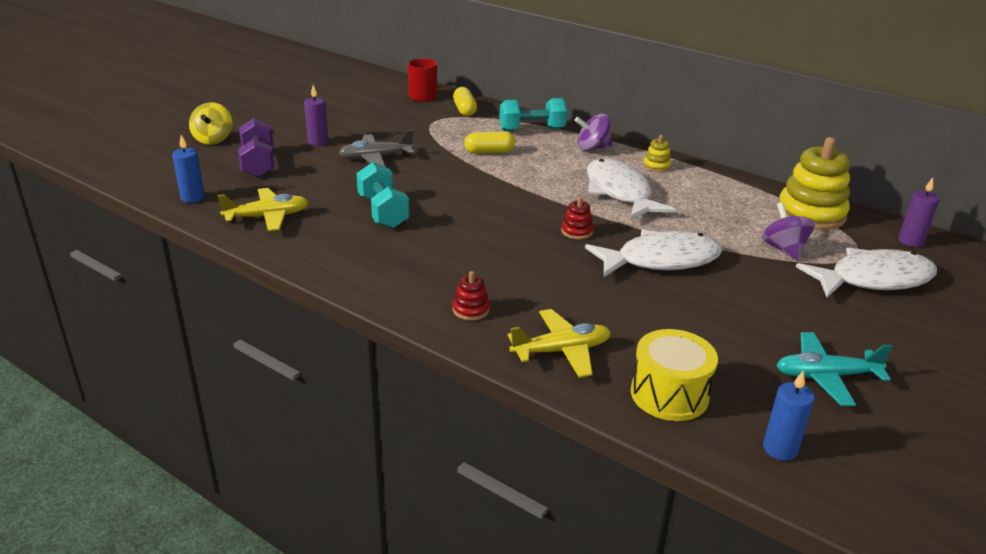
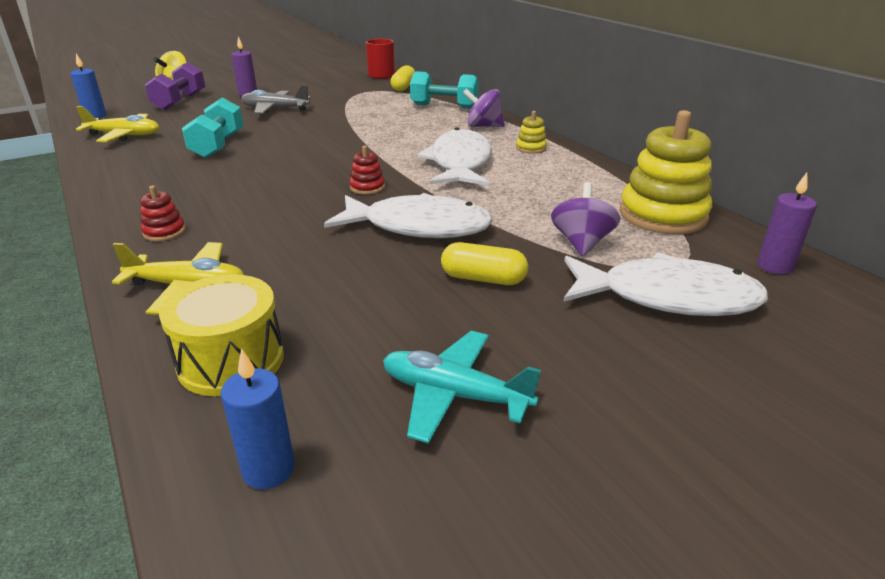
camera: 25 degrees right, 0 degrees up
yellow capsule [464,131,515,154] -> yellow capsule moved to [441,242,528,285]

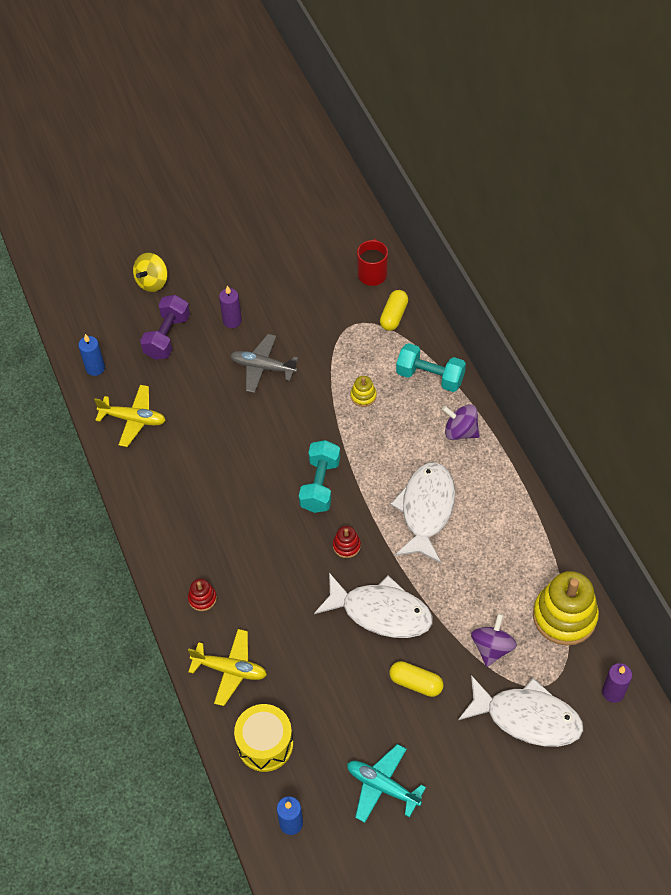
camera: 10 degrees right, 25 degrees up
turquoise dumbbell [182,98,244,158] -> turquoise dumbbell moved to [299,440,340,513]
yellow stacking toy [516,111,547,154] -> yellow stacking toy moved to [351,376,377,407]

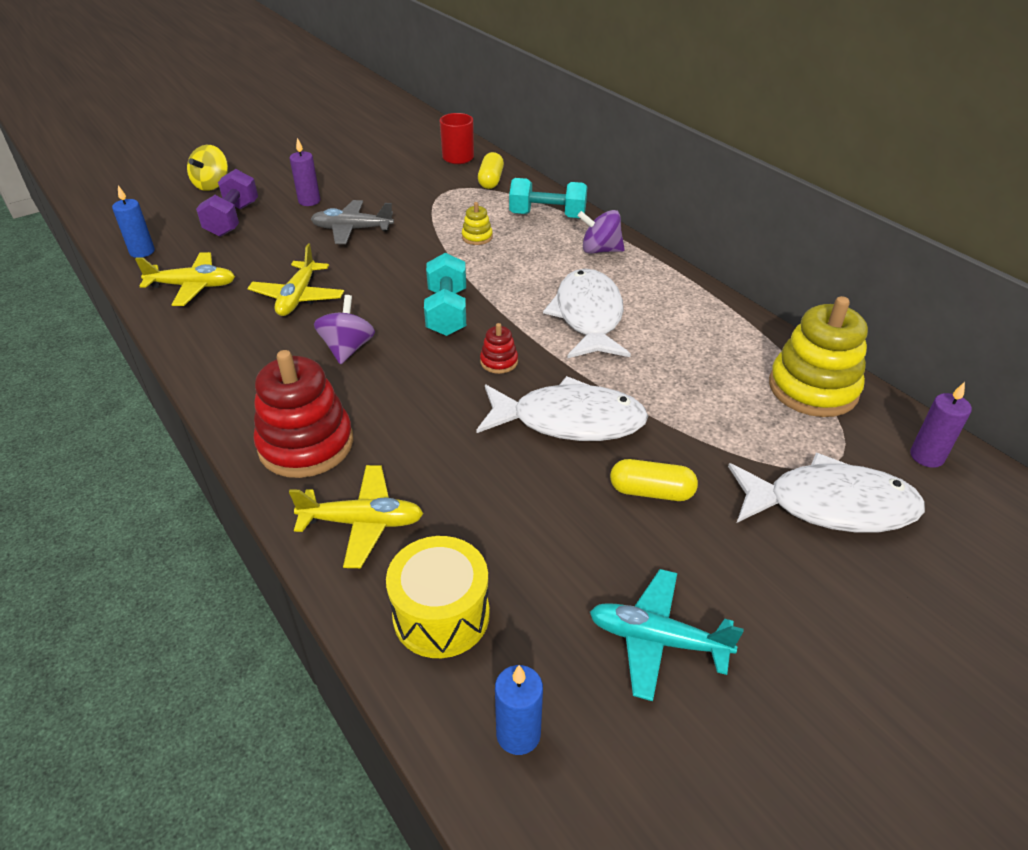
camera: 15 degrees left, 15 degrees down
red stacking toy [188,579,217,611] -> red stacking toy [253,350,353,478], size x2.22
purple spinning top [471,613,517,667] -> purple spinning top moved to [314,295,375,364]
none -> yellow plane [247,244,344,316]

